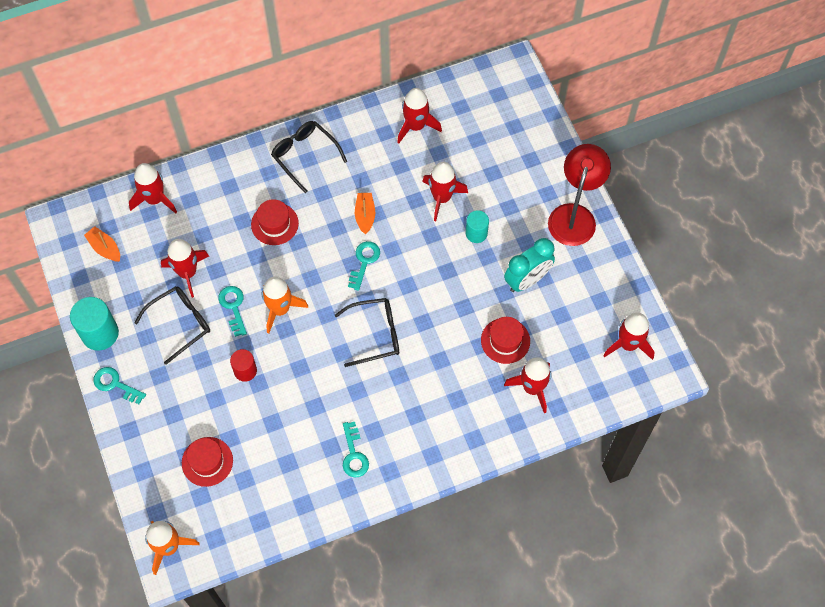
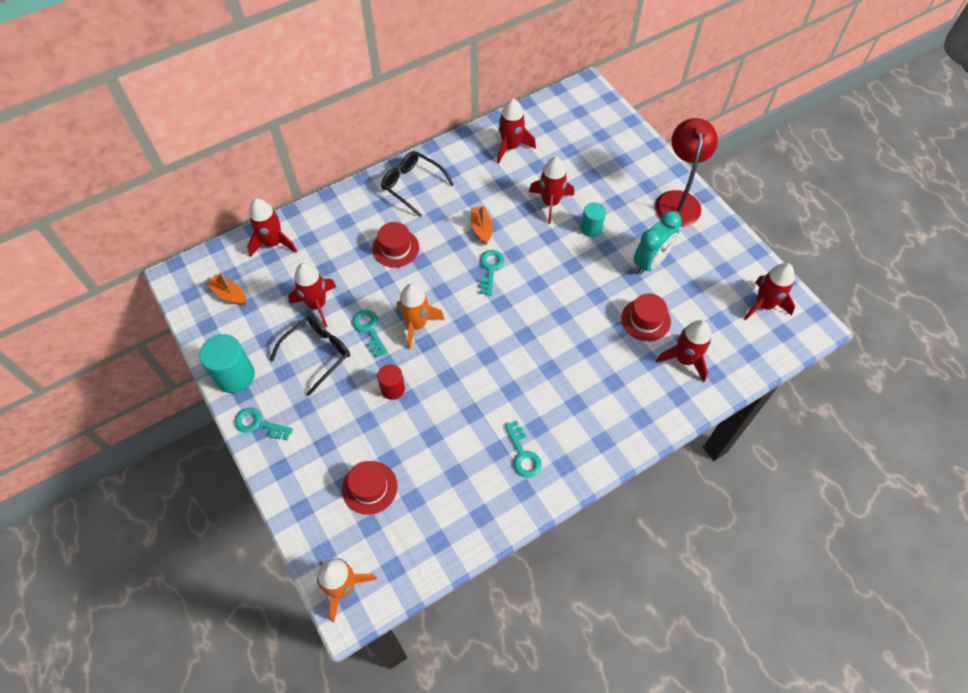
camera: 10 degrees left, 5 degrees down
black glasses [335,298,399,367] -> none

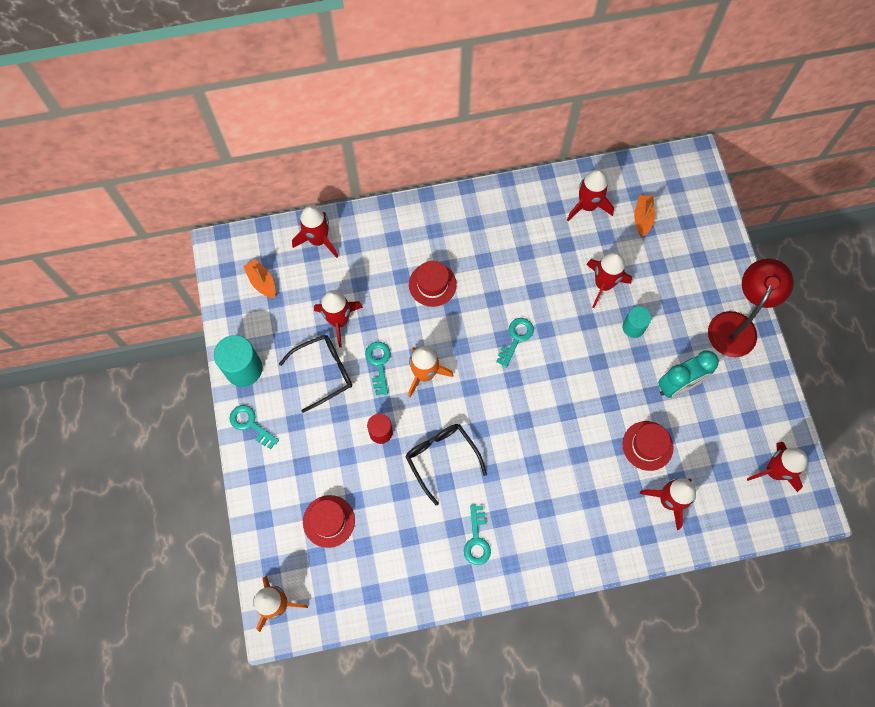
camera: 20 degrees right, 10 degrees up
black glasses [381,151,454,217] -> black glasses moved to [406,424,487,506]
orange boat [471,206,493,245] -> orange boat moved to [634,195,655,237]

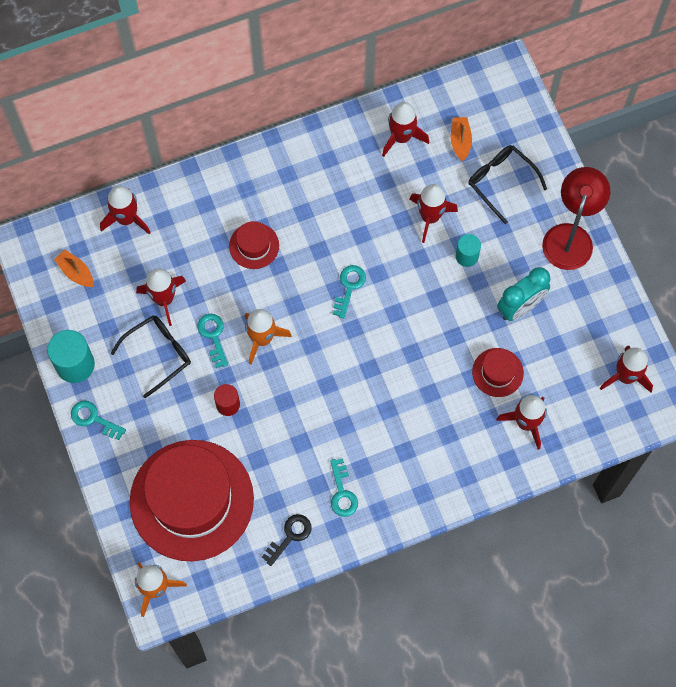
camera: 10 degrees left, 0 degrees up
red hat [303,495,355,548] -> red hat [130,440,254,562], size x2.35
black glasses [406,424,487,506] -> black glasses moved to [468,145,547,224]
none -> black key [262,514,312,566]

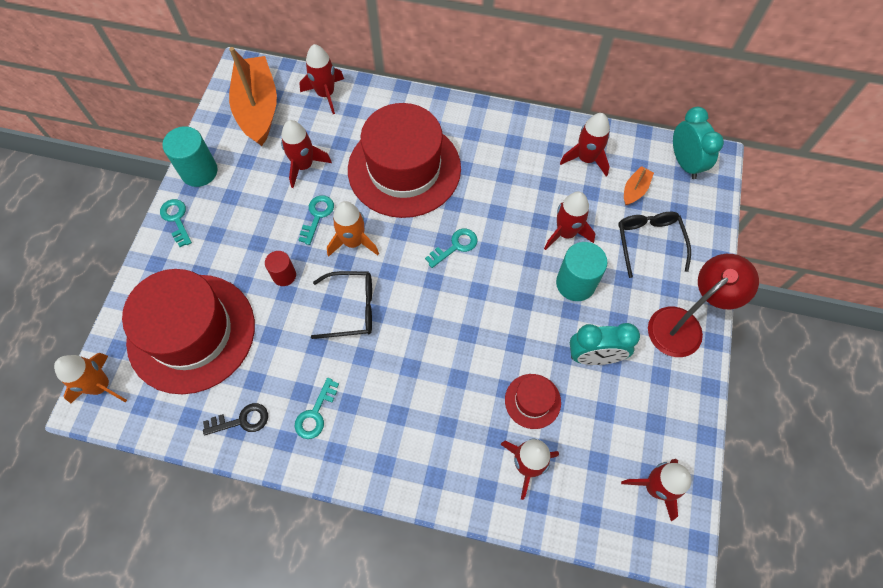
camera: 35 degrees right, 5 degrees down
orange boat [54,250,93,287] -> orange boat [229,47,277,147], size x2.28
black glasses [111,315,191,398] -> black glasses moved to [311,271,372,339]
red hat [229,221,279,269] -> red hat [348,103,461,218], size x2.35
turquoise cylinder [455,234,481,267] -> turquoise cylinder [556,242,608,301], size x1.64
none -> turquoise clock [673,107,724,179]

